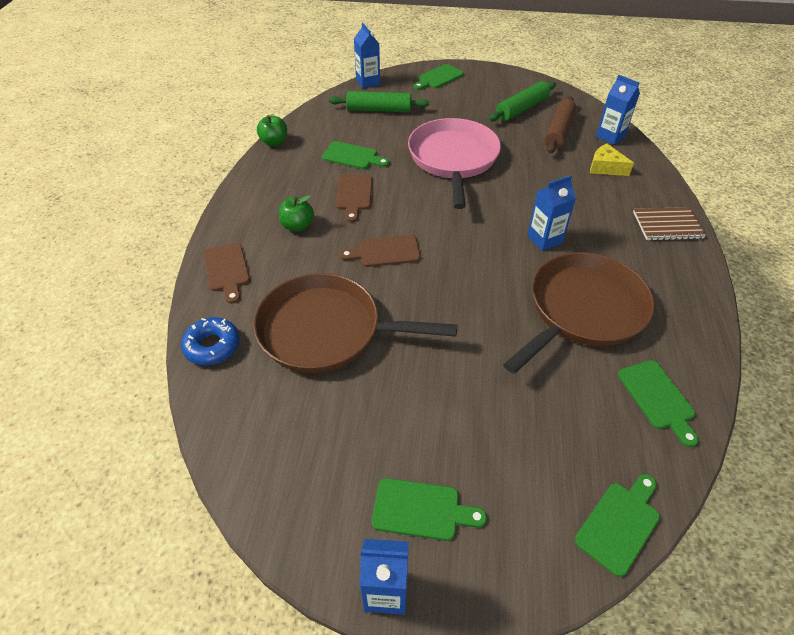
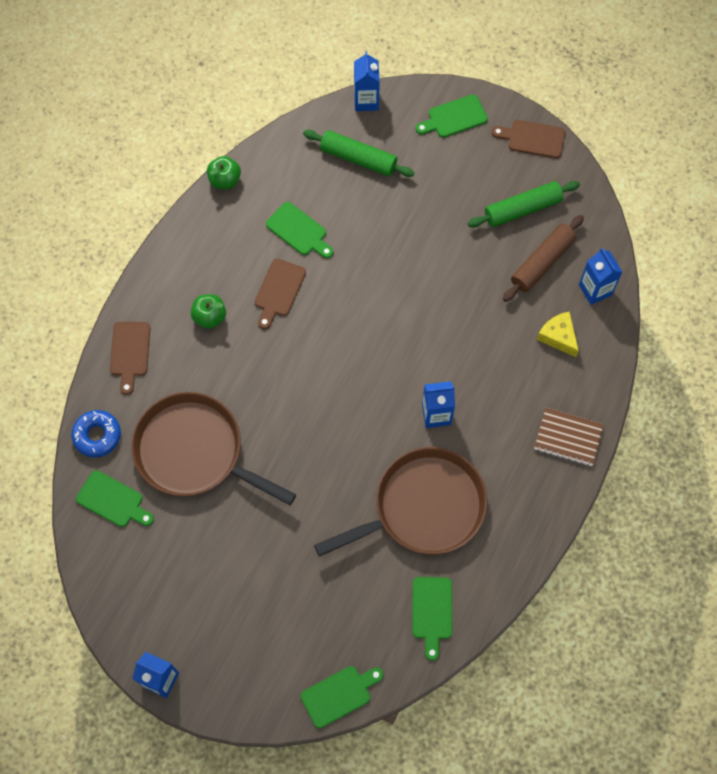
camera: 20 degrees right, 20 degrees up
brown cutting board [340,235,420,267] -> brown cutting board moved to [492,120,565,158]
green cutting board [372,478,487,541] -> green cutting board moved to [76,470,154,527]
pink pan [408,118,501,209] -> none

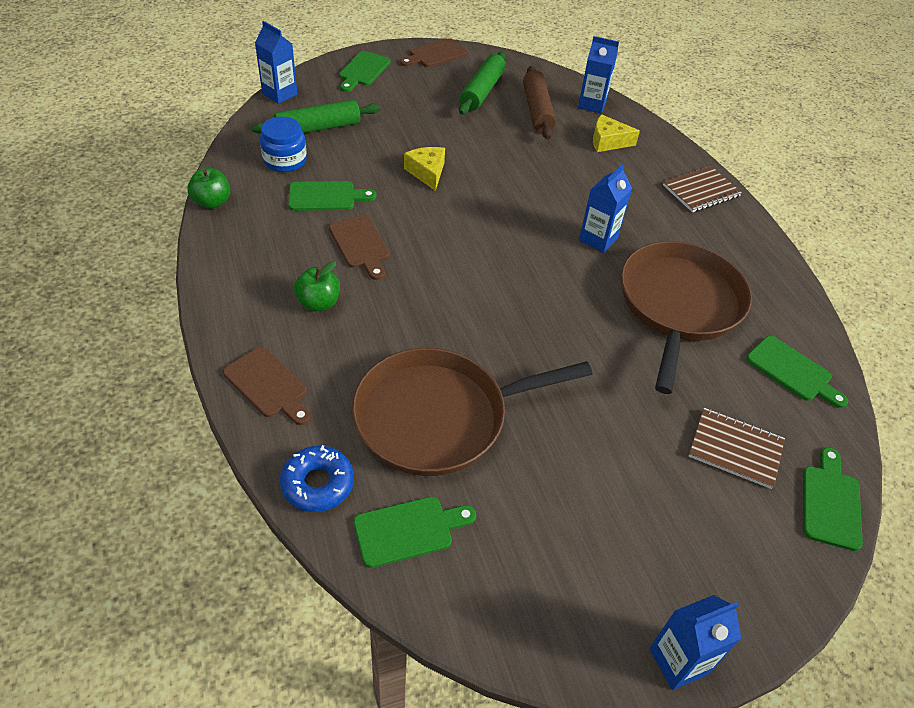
camera: 50 degrees left, 20 degrees down
none -> blue jar [260,117,307,172]
none -> yellow cheese [404,147,445,191]
none -> brown notebook [689,408,785,489]

